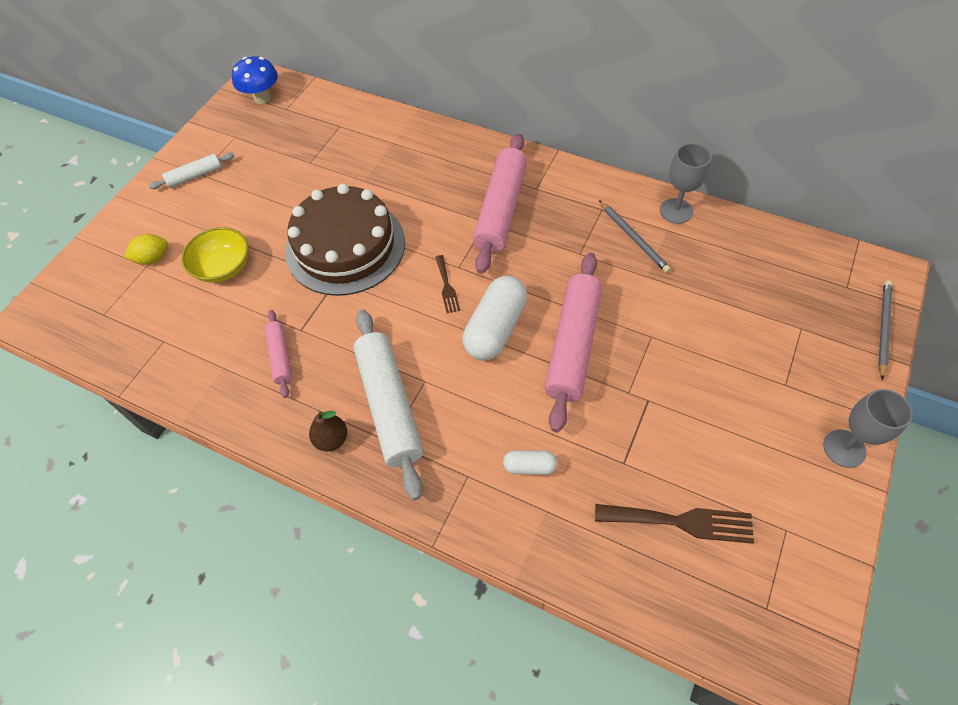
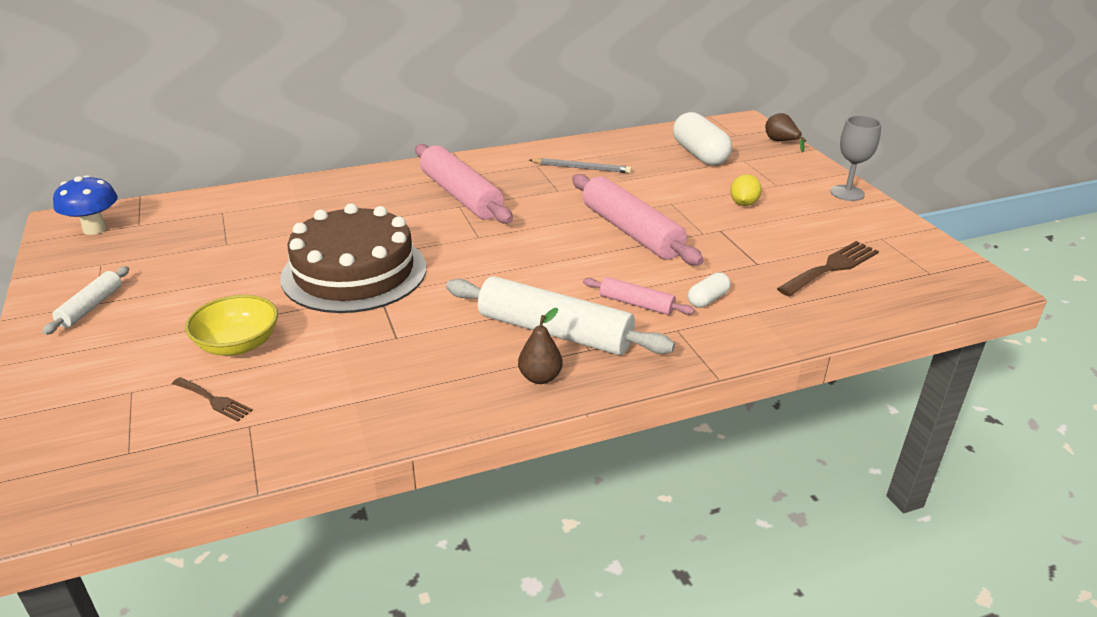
camera: 50 degrees left, 25 degrees down
yellow lemon [124,234,168,265] -> yellow lemon moved to [730,174,762,206]
pink rolling pin [265,310,292,398] -> pink rolling pin moved to [583,277,695,315]
brown fork [435,255,460,313] -> brown fork moved to [172,377,253,421]
white capsule [463,276,527,361] -> white capsule moved to [673,112,732,165]
grey goblet [660,143,712,224] -> none
grey pencil [878,280,893,380] -> brown pear [765,113,806,152]

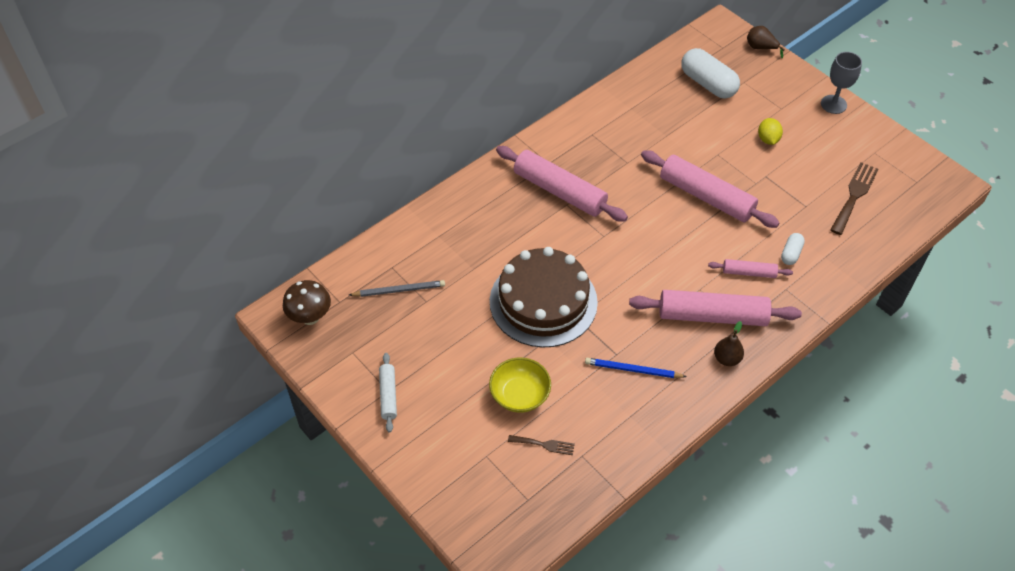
camera: 20 degrees left, 20 degrees up
blue mushroom [53,175,118,235] -> brown mushroom [283,280,331,325]
white rolling pin [446,276,675,355] -> pink rolling pin [629,290,802,326]
grey pencil [529,158,632,173] -> grey pencil moved to [349,280,445,297]
none -> blue pencil [585,358,687,378]

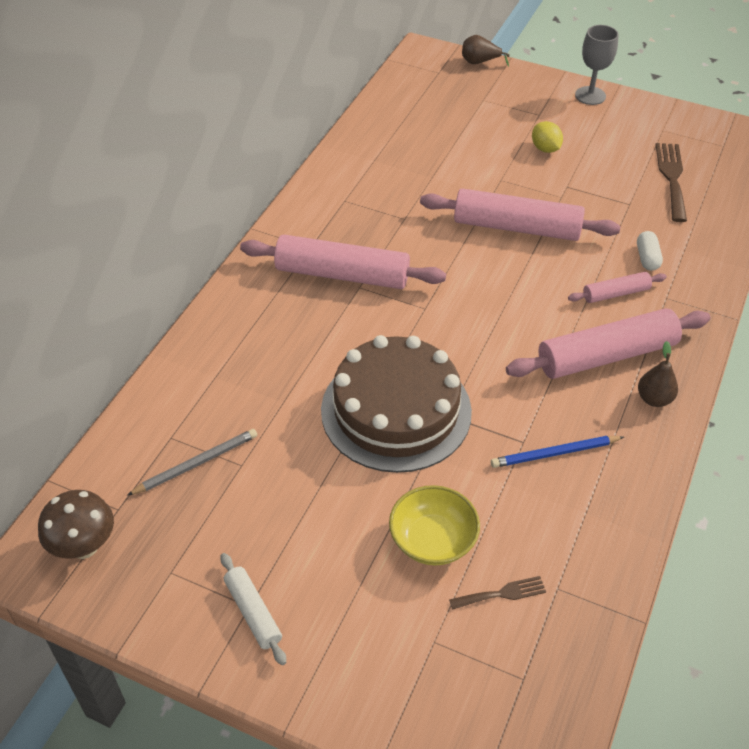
camera: 25 degrees left, 5 degrees down
white capsule [681,48,740,98] -> none

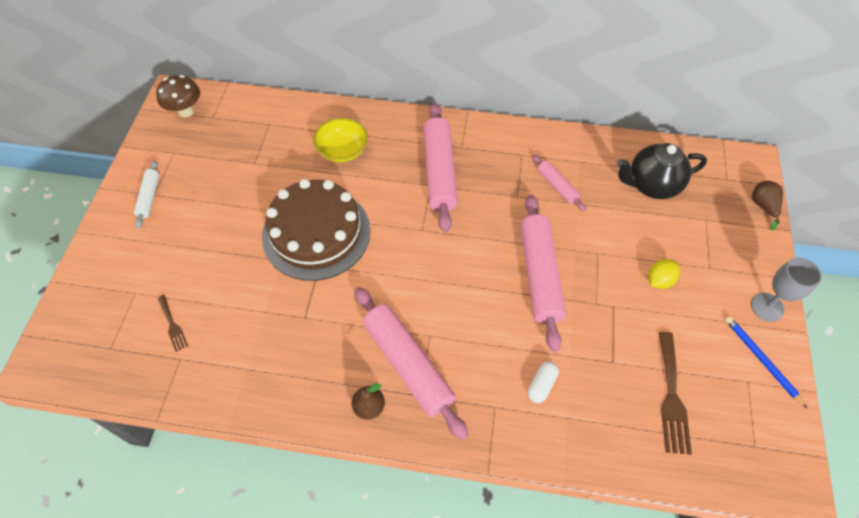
camera: 75 degrees right, 10 degrees up
grey pencil [127,429,257,496] -> none
white rolling pin [220,553,286,665] -> white rolling pin turned 45 degrees counterclockwise [134,160,159,229]
yellow bowl [389,485,480,566] -> yellow bowl moved to [313,118,368,162]
blue pencil [491,436,624,468] -> blue pencil moved to [725,316,807,408]
pink rolling pin [568,272,667,303] -> pink rolling pin moved to [532,154,586,211]
white capsule [637,231,663,271] -> white capsule turned 45 degrees counterclockwise [528,362,559,403]
brown fork [656,143,687,222] -> brown fork turned 105 degrees clockwise [659,332,692,455]
none -> black teapot [617,143,707,199]

